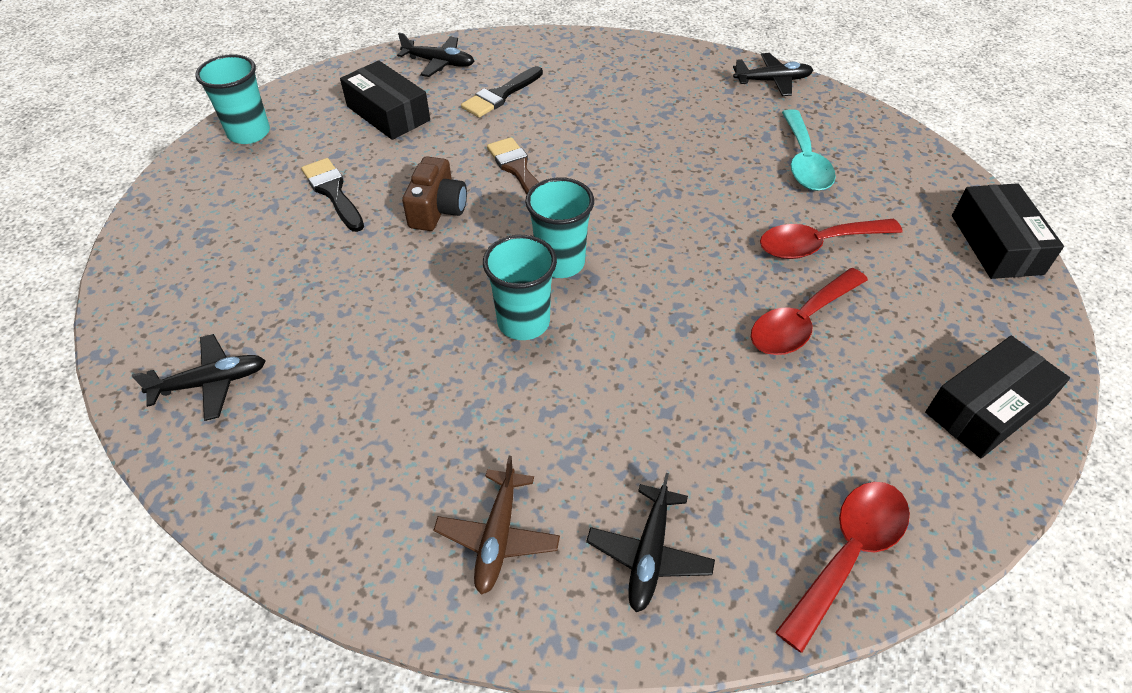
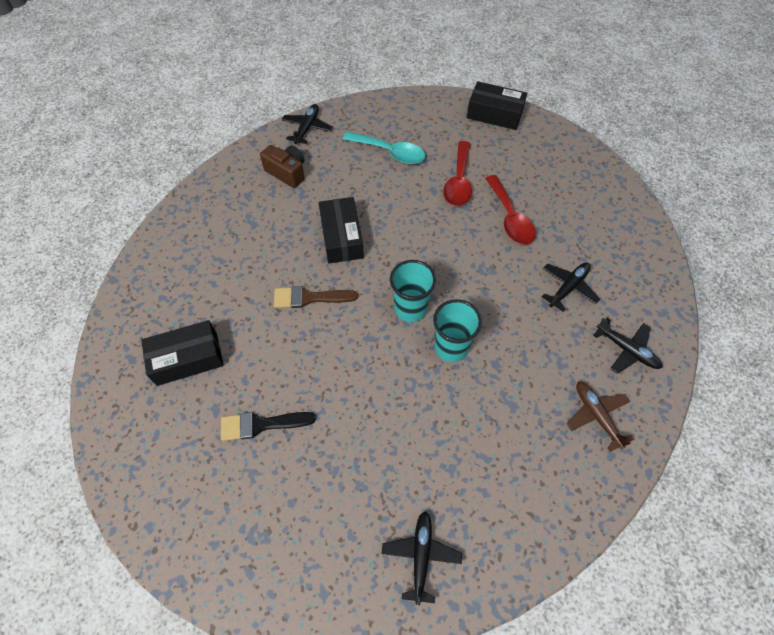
camera: 65 degrees left, 10 degrees up
turquoise cup [195,54,270,144] -> none
black plane [397,33,474,77] -> black plane moved to [542,262,600,312]
brown camera [402,156,467,231] -> brown camera moved to [260,145,305,188]
brown plane [433,456,560,595] -> brown plane turned 150 degrees counterclockwise [566,381,634,452]
black brush [461,66,543,118] -> none
red spoon [775,482,910,653] -> none
black box [925,336,1070,458] -> black box moved to [318,197,364,263]

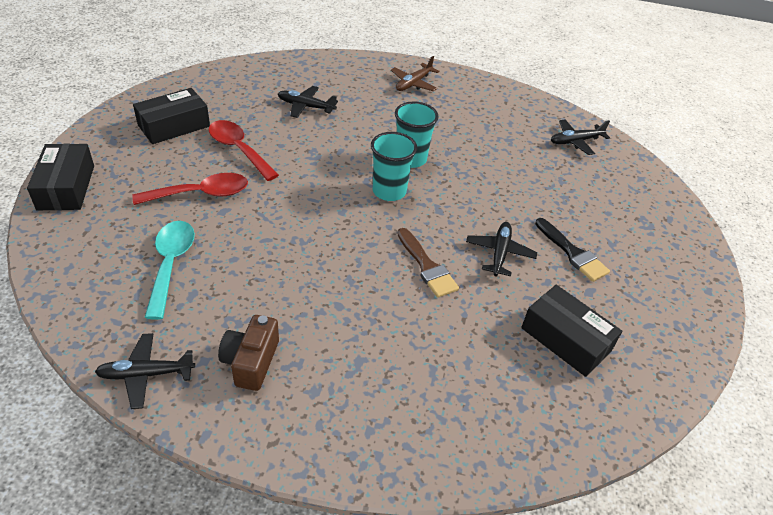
camera: 120 degrees left, 15 degrees down
black box [318,197,364,263] -> black box moved to [133,88,210,144]
red spoon [485,175,536,245] -> red spoon turned 90 degrees counterclockwise [209,120,279,181]
black plane [593,318,663,374] -> black plane moved to [466,222,537,276]

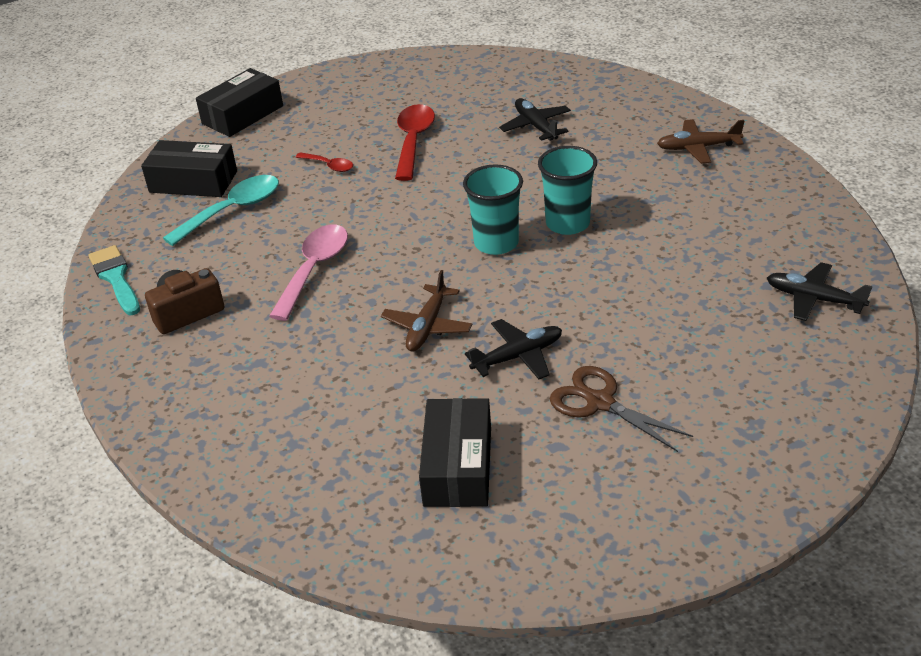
camera: 55 degrees right, 5 degrees down
black plane [95,333,195,409] -> turquoise brush [88,245,140,315]
red spoon [132,173,248,205] -> red spoon [296,152,353,172], size x0.53
black box [133,88,210,144] -> black box moved to [141,140,237,197]
brown brush [397,228,459,298] -> brown plane [381,270,472,352]
black brush [535,218,610,282] -> brown scissors [550,366,693,452]
none -> pink spoon [269,225,348,321]

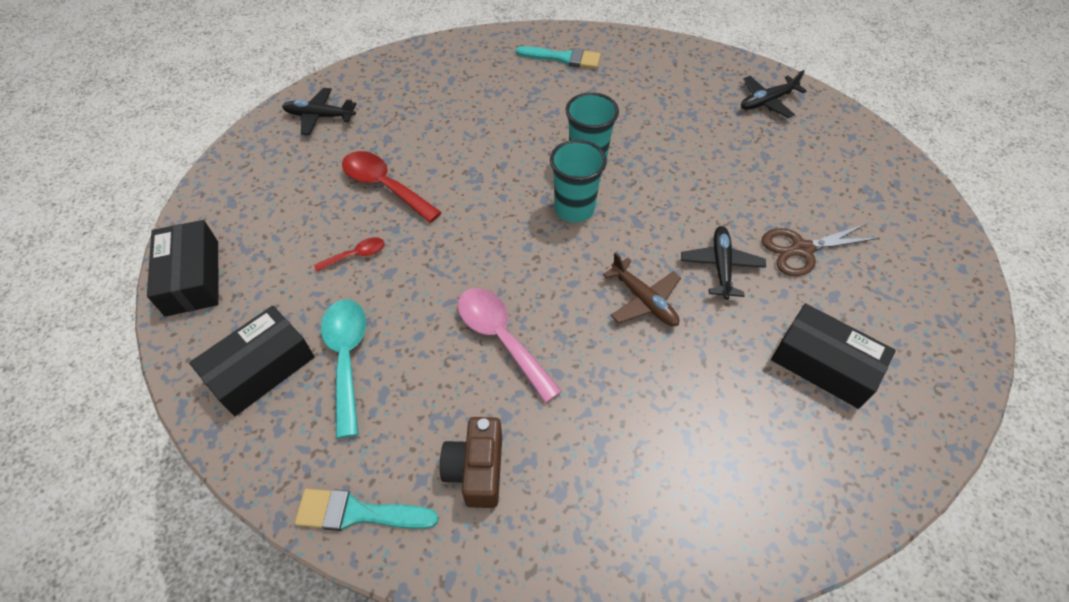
camera: 60 degrees left, 15 degrees up
black plane [499,98,571,141] -> black plane moved to [282,88,356,135]
brown plane [657,119,745,164] -> turquoise brush [516,46,601,69]

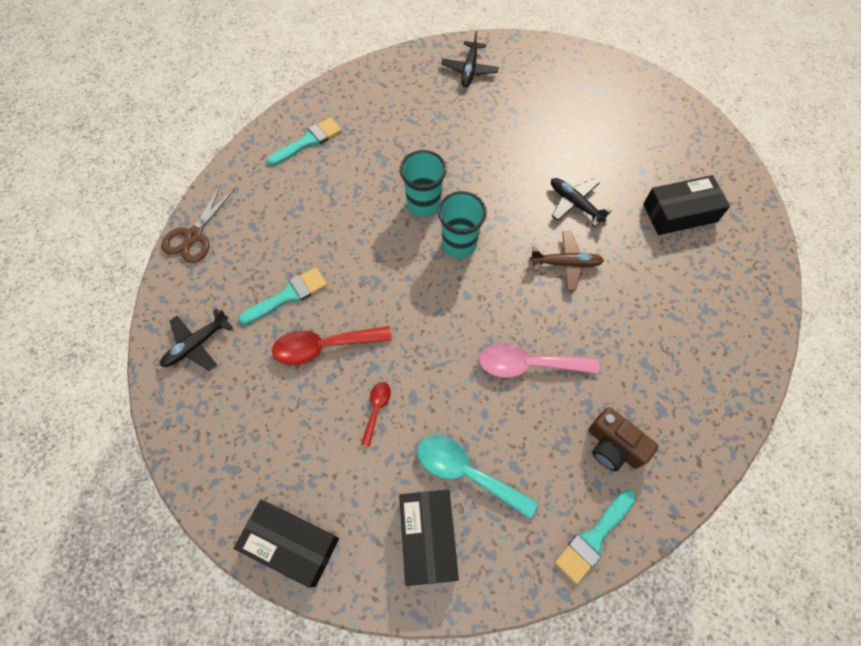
camera: 50 degrees left, 10 degrees up
brown scissors [762,223,879,276] -> brown scissors moved to [161,184,235,263]
none -> turquoise brush [239,267,327,325]

